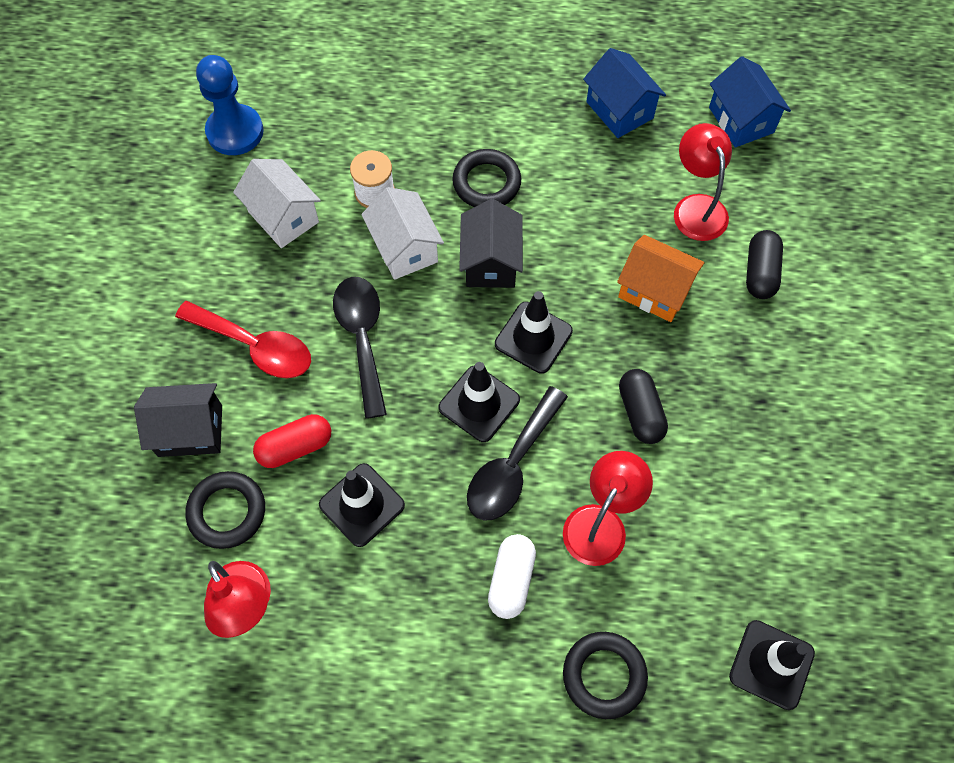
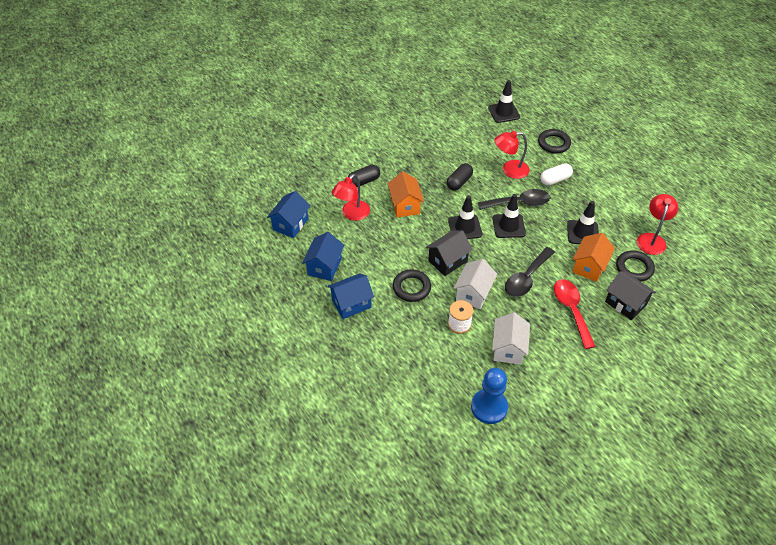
camera: 130 degrees left, 15 degrees down
red capsule [253,414,331,468] -> orange house [573,233,615,282]
none -> blue house [328,273,374,319]

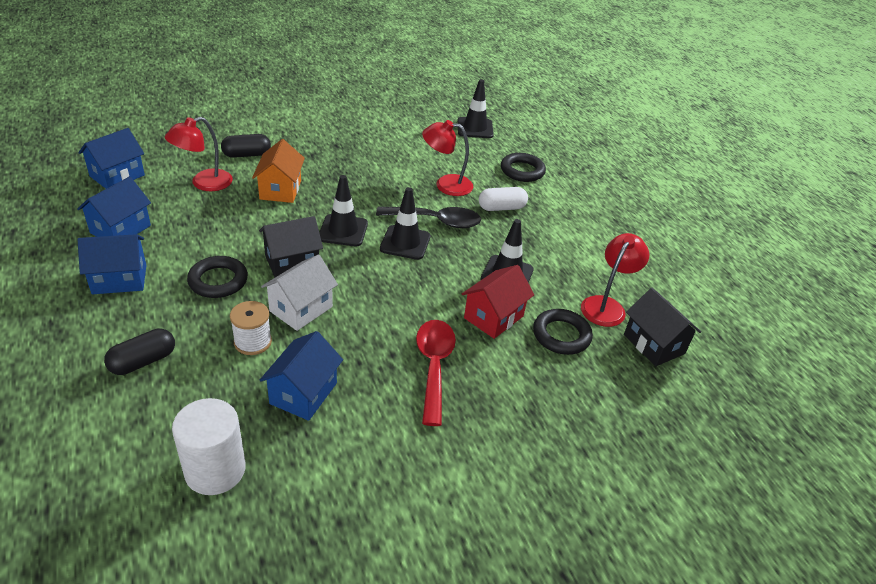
camera: 10 degrees right, 10 degrees down
black capsule [447,163,473,191] -> black capsule moved to [104,328,175,375]
blue pawn [471,368,508,424] -> white cylinder [172,398,246,495]
white house [492,312,530,365] -> blue house [260,331,343,421]
black spoon [505,247,555,297] -> none
orange house [573,233,615,282] -> red house [462,265,534,339]
black house [605,271,656,320] -> black house moved to [624,288,701,366]

